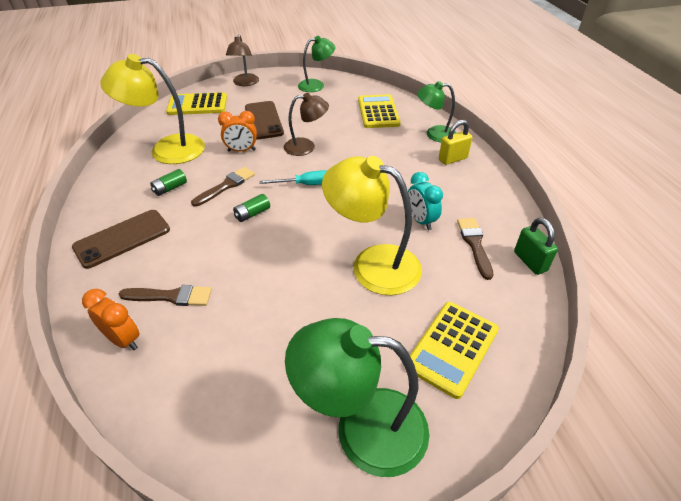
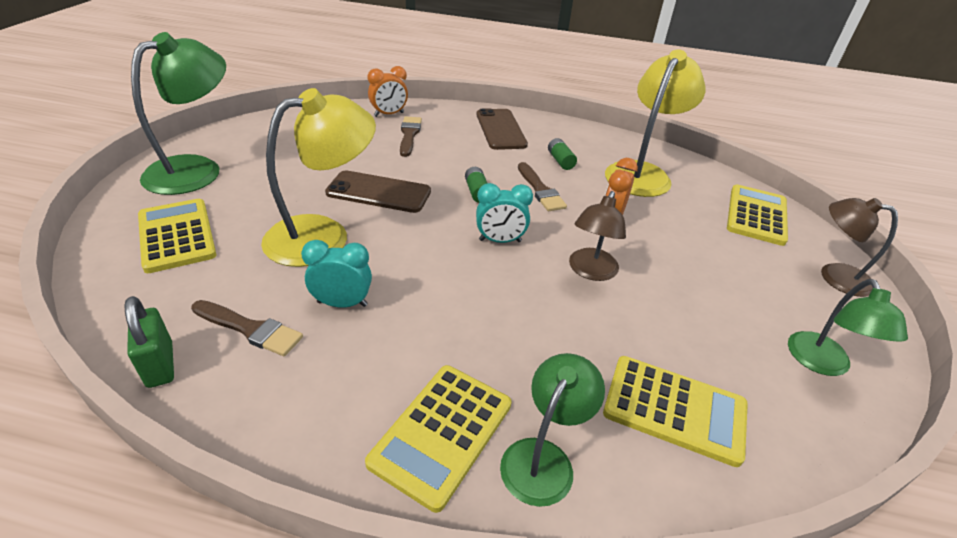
camera: 115 degrees right, 5 degrees down
brown brush [119,285,212,306] -> brown brush turned 150 degrees clockwise [400,116,422,157]
brown phone [245,101,284,140] -> brown phone moved to [325,170,431,213]
turquoise screwdriver [259,170,327,185] -> turquoise clock [476,183,533,243]
yellow padlock [439,120,473,165] -> yellow calculator [365,365,511,513]
green padlock [514,218,558,275] -> green padlock turned 60 degrees clockwise [125,296,174,388]

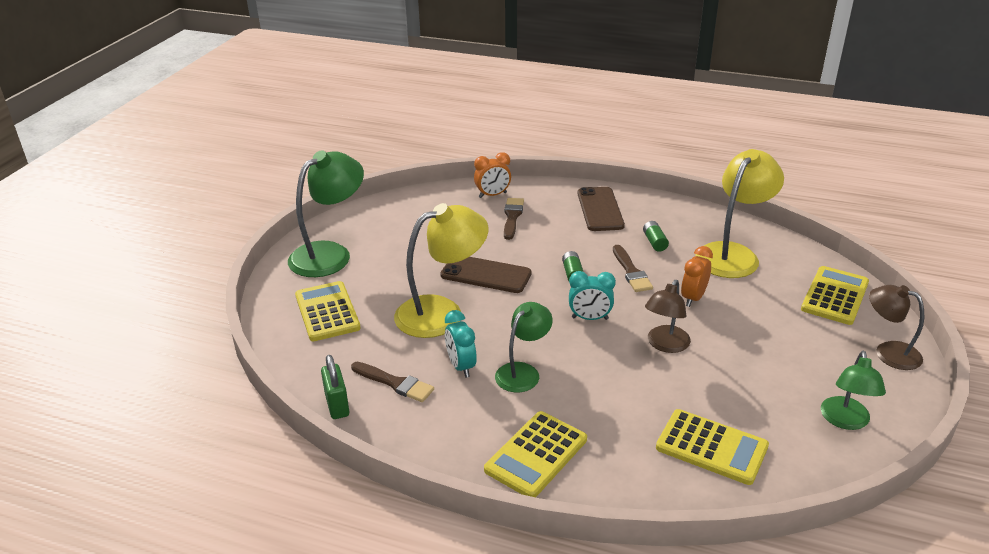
camera: 10 degrees right, 5 degrees down
turquoise clock [301,240,372,308] -> turquoise clock turned 120 degrees counterclockwise [445,310,477,378]
green lamp [500,353,605,507] -> green lamp moved to [495,302,553,392]

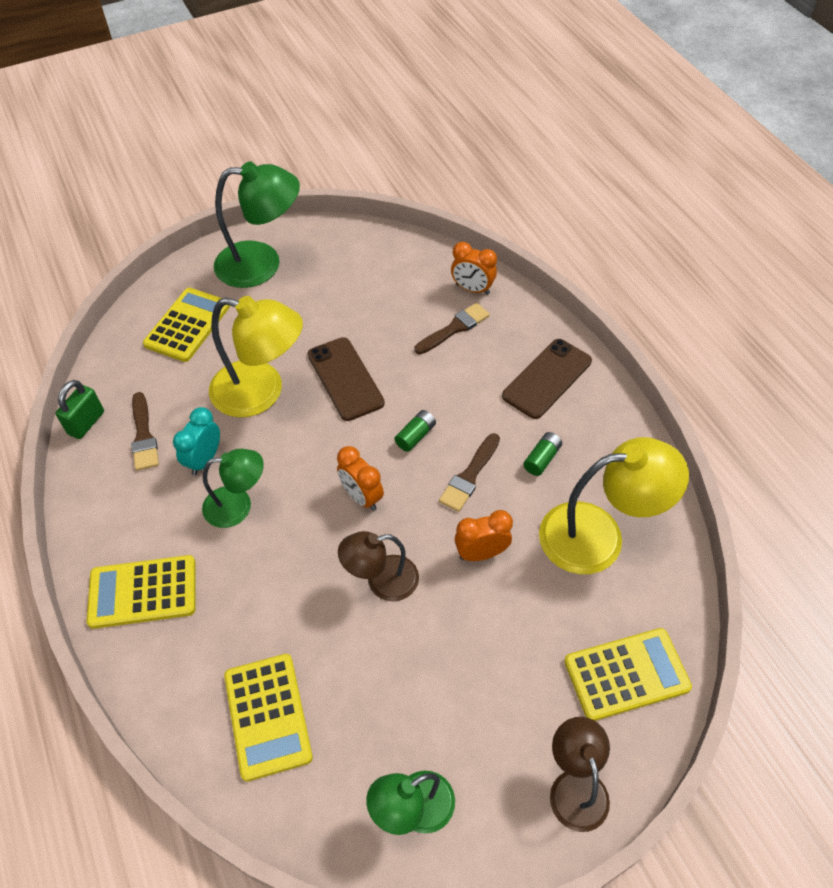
camera: 45 degrees right, 20 degrees up
turquoise clock [569,271,616,320] -> orange clock [337,446,384,511]

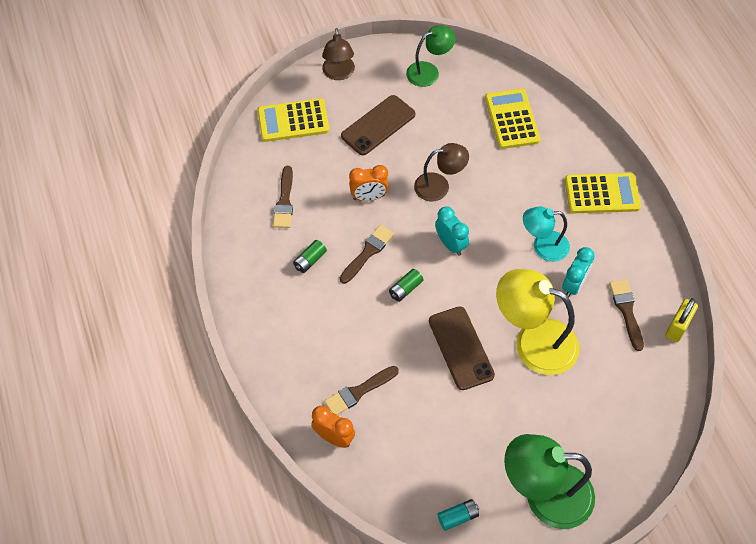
camera: 175 degrees left, 5 degrees up
green padlock [55,380,104,439] -> yellow padlock [665,298,698,342]
yellow calculator [143,288,230,362] -> none
green lamp [202,449,264,528] -> turquoise lamp [523,207,570,262]
orange clock [337,446,384,511] -> turquoise clock [435,207,469,256]
brown phone [502,339,592,419] -> brown phone moved to [341,95,415,155]
yellow lamp [539,437,689,574] -> brown brush [273,166,293,228]
none -> turquoise battery [438,499,479,531]

